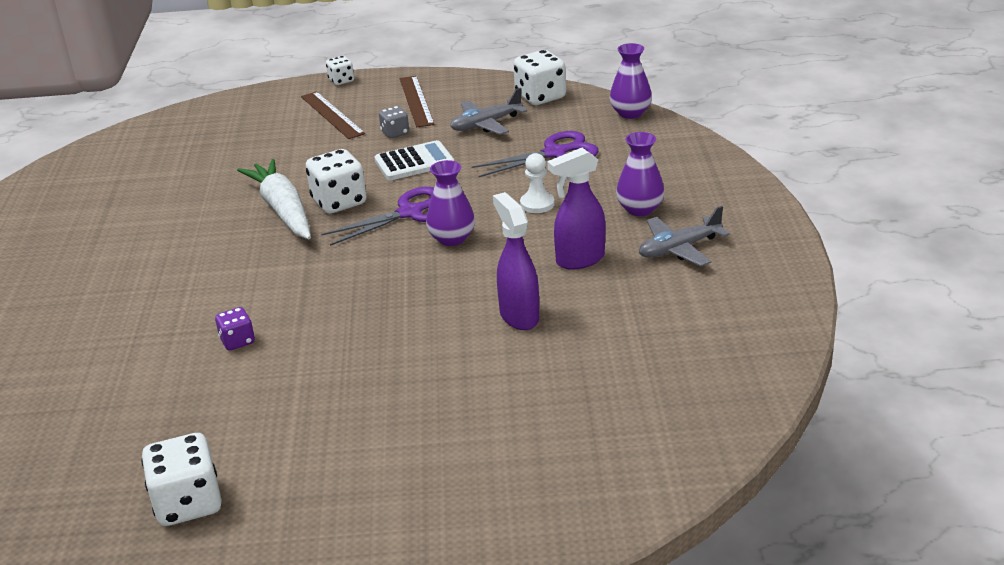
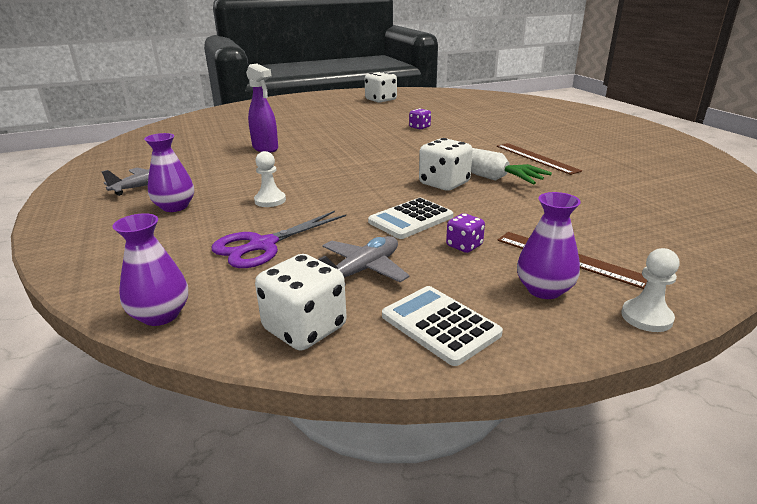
camera: 160 degrees right, 5 degrees down
purple scissors [321,187,434,246] -> none
white dice [326,56,354,85] -> white pawn [621,248,680,332]
grey dice [379,106,409,138] -> purple dice [446,213,485,253]
brown ruler [400,76,435,127] -> brown ruler moved to [497,143,582,175]
purple vase [426,160,475,246] -> purple vase moved to [517,192,581,299]
purple spray bottle [547,148,605,270] -> none
none -> white calculator [382,286,503,366]

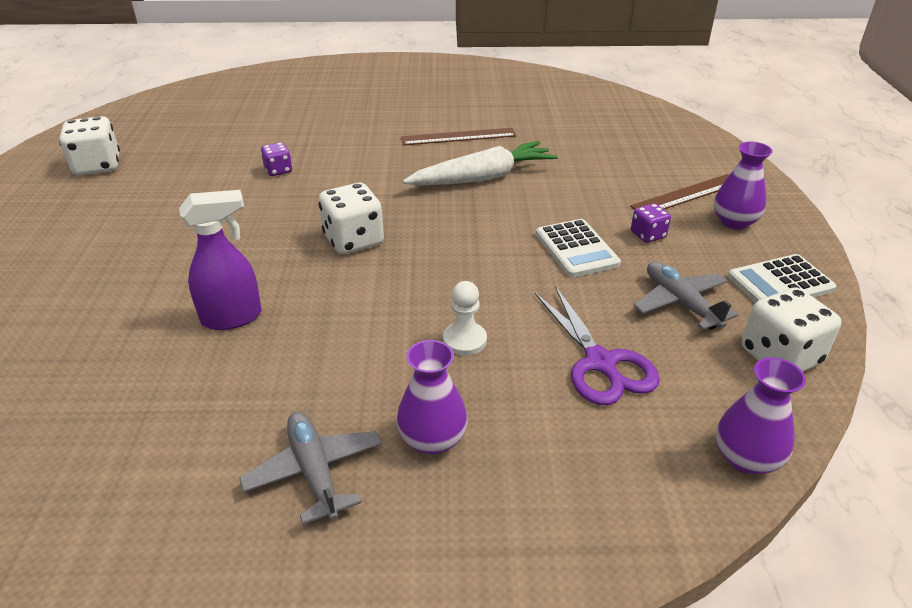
camera: 70 degrees left, 10 degrees up
white dice [419,138,473,191] -> white dice moved to [319,183,384,254]
white pawn [621,248,680,332] -> none

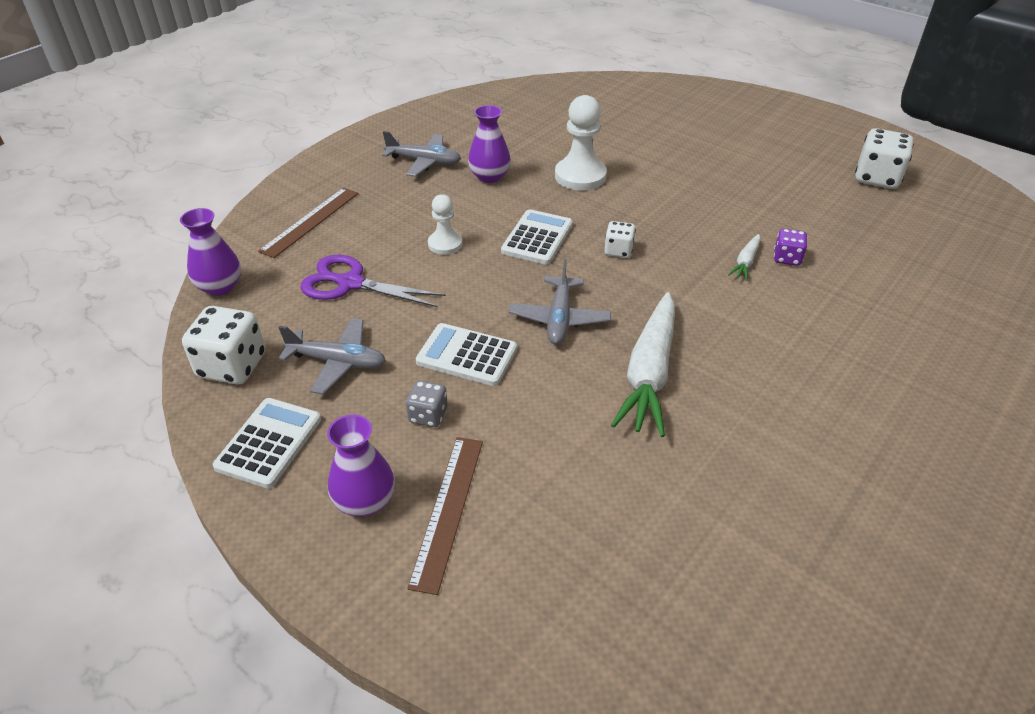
camera: 130 degrees right, 5 degrees up
purple spray bottle [179,190,261,330] -> white pawn [555,95,607,190]
white dice [319,183,384,254] -> white dice [604,221,636,258], size x0.56
purple vase [397,340,468,455] -> purple vase moved to [468,105,511,183]
brown ruler [401,128,516,145] -> brown ruler moved to [258,188,358,258]
purple dice [631,204,671,243] -> grey dice [406,381,448,427]
none -> white calculator [501,209,573,265]
none -> grey plane [508,259,611,345]
none -> white carrot [728,234,761,281]

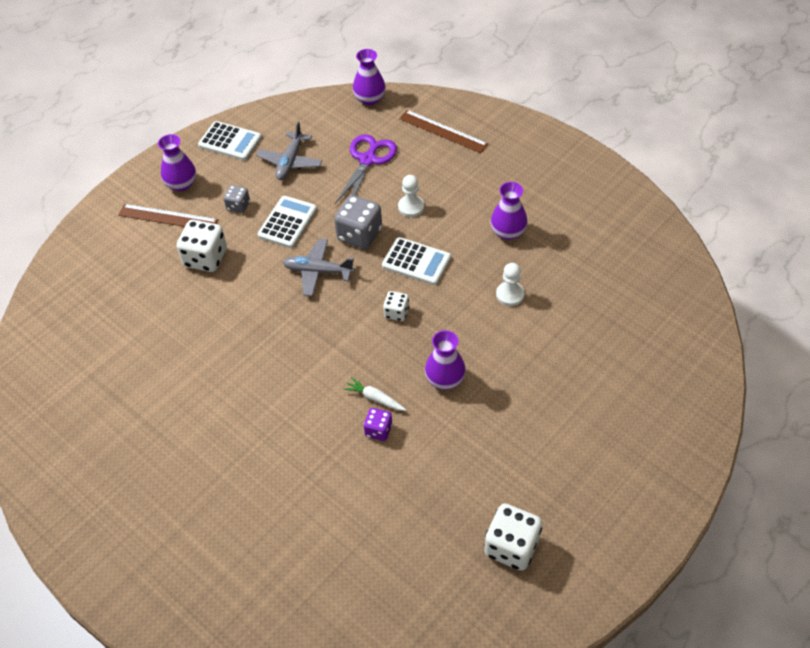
camera: 95 degrees right, 10 degrees up
white dice [182,306,265,384] -> white dice moved to [177,220,227,272]
grey plane [382,131,461,177] -> none
white pawn [555,95,607,190] -> white pawn [496,263,524,306], size x0.60
white carrot [611,292,675,437] -> none
none -> grey dice [334,195,382,249]
none -> purple vase [425,330,466,390]

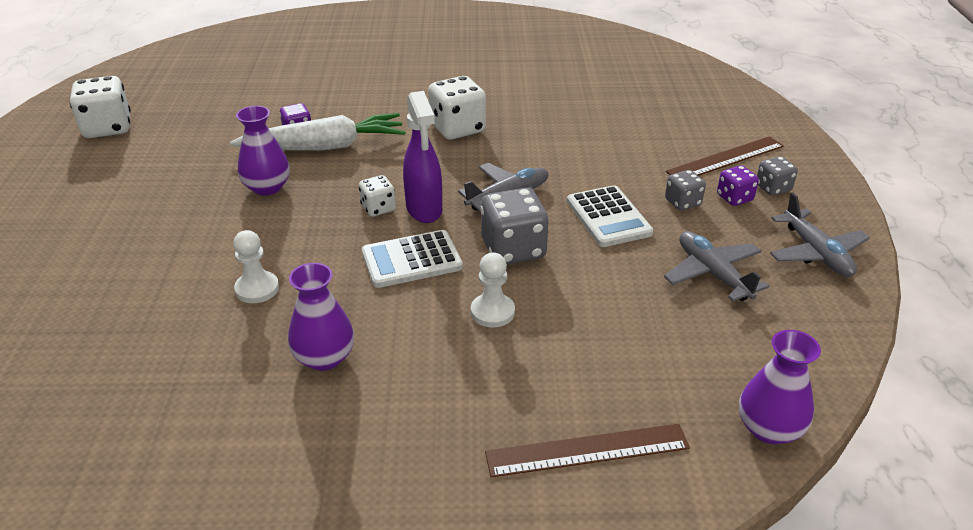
camera: 135 degrees right, 15 degrees down
purple vase [158,134,196,191] -> grey dice [757,156,798,196]
white dice [177,220,227,272] -> white dice moved to [428,76,486,139]
white calculator [198,121,261,160] -> grey plane [770,192,870,277]
purple scissors [335,134,397,204] -> none
white carrot [344,377,406,411] -> white carrot [230,113,405,151], size x2.19
none -> purple spray bottle [403,91,442,223]
none -> purple dice [717,165,759,206]

